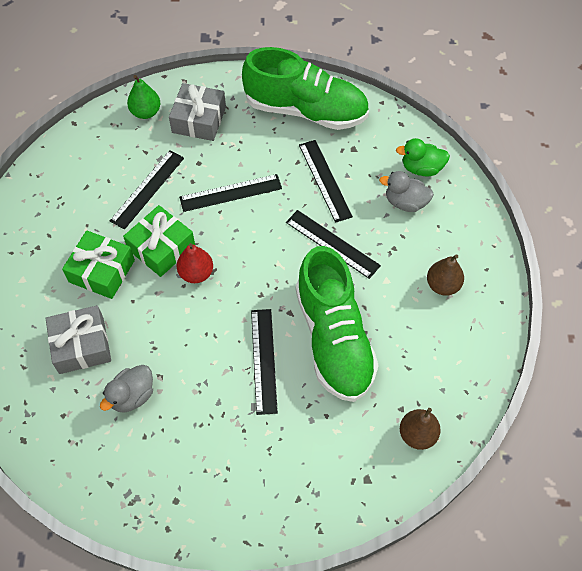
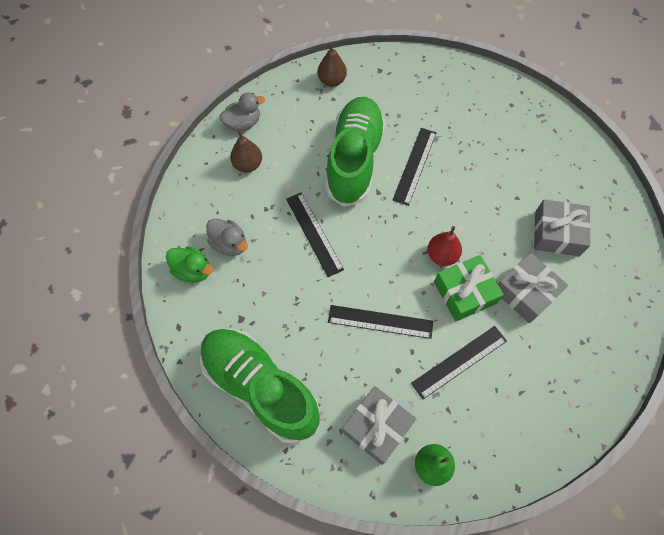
camera: 155 degrees left, 5 degrees up
green gift [62,230,135,299] -> grey gift [498,252,568,323]
grey duck [100,365,153,413] -> grey duck moved to [219,92,265,131]
black ruler [299,140,353,223] -> none

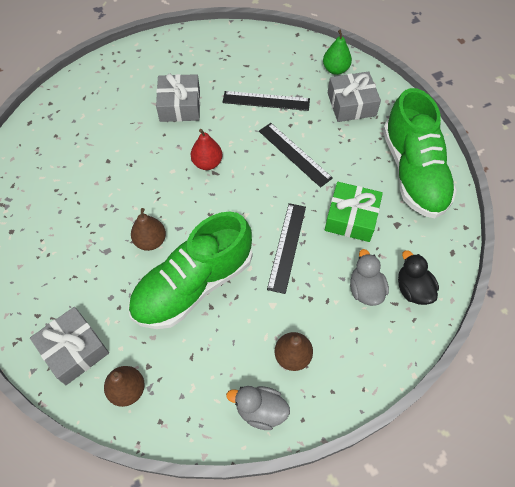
camera: 140 degrees left, 5 degrees down
green duck [166,246,213,283] -> black duck [398,250,439,305]
black ruler [392,128,436,206] -> brown pear [131,208,166,251]
green gift [434,255,504,321] -> green gift moved to [325,182,383,242]
grey gift [534,199,591,256] -> grey gift moved to [30,307,109,385]

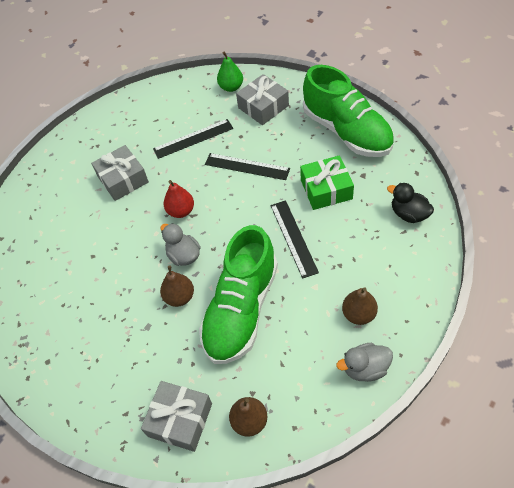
camera: 25 degrees left, 5 degrees down
grey duck [350,249,389,306] -> grey duck moved to [161,223,201,266]

